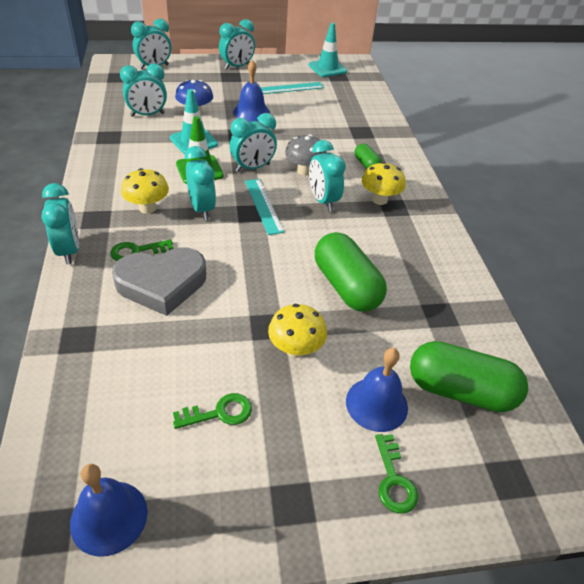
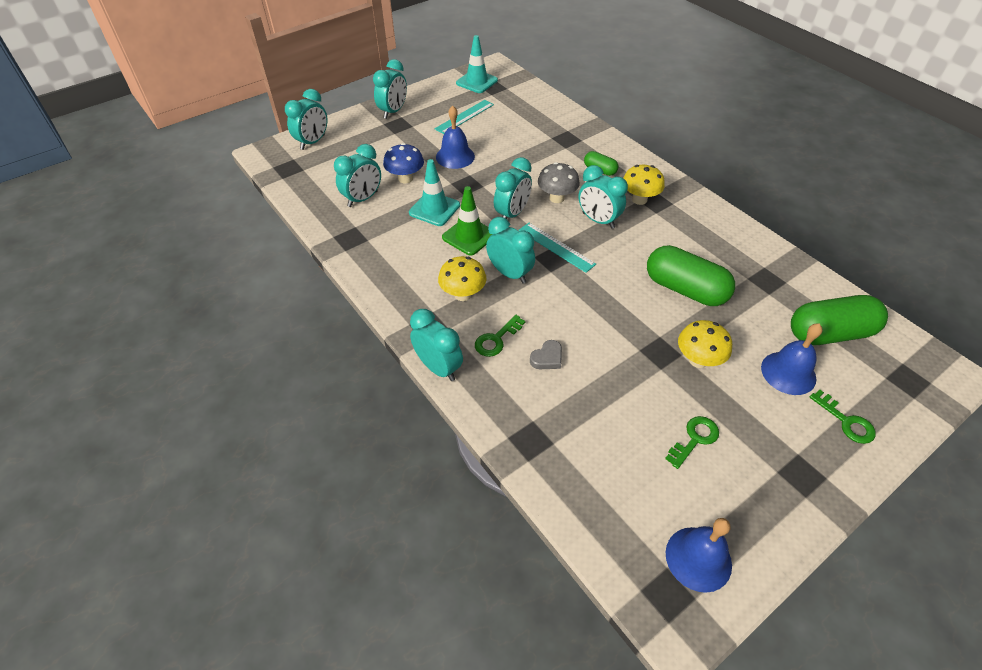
camera: 25 degrees left, 5 degrees up
grey heart [112,247,206,316] -> grey heart [530,340,562,369], size x0.42

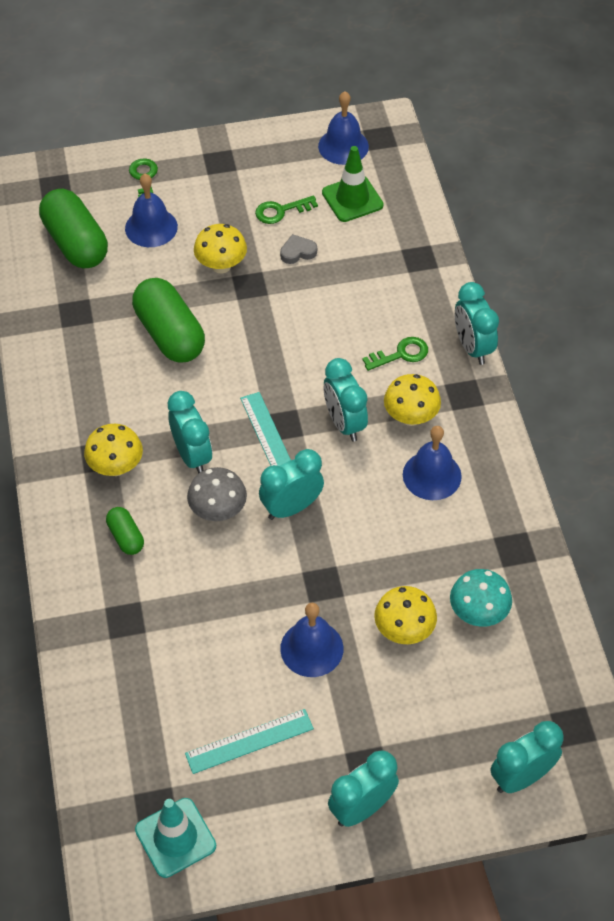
camera: 155 degrees left, 5 degrees up
turquoise clock [334,144,381,207] -> turquoise mushroom [450,569,512,627]
blue mushroom [383,143,424,183] -> yellow mushroom [374,586,437,644]
turquoise traffic cone [409,159,460,226] -> none
green traffic cone [442,186,492,255] -> green traffic cone moved to [322,146,384,222]
grey heart [530,340,562,369] -> grey heart moved to [280,234,317,264]
green capsule [791,295,888,345] -> green capsule turned 45 degrees clockwise [39,189,108,268]
none -> blue bell [403,426,462,500]

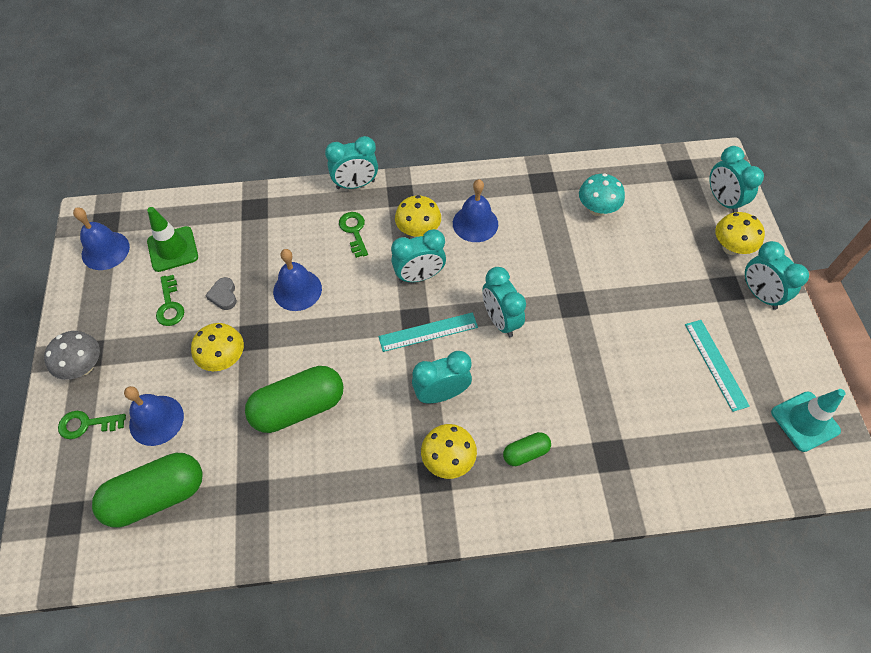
camera: 85 degrees left, 5 degrees up
grey mushroom [187,467,247,521] -> grey mushroom moved to [44,331,100,380]
blue bell [280,603,343,677] -> blue bell moved to [273,249,322,311]
yellow mushroom [374,586,437,644] -> yellow mushroom moved to [715,212,765,255]

